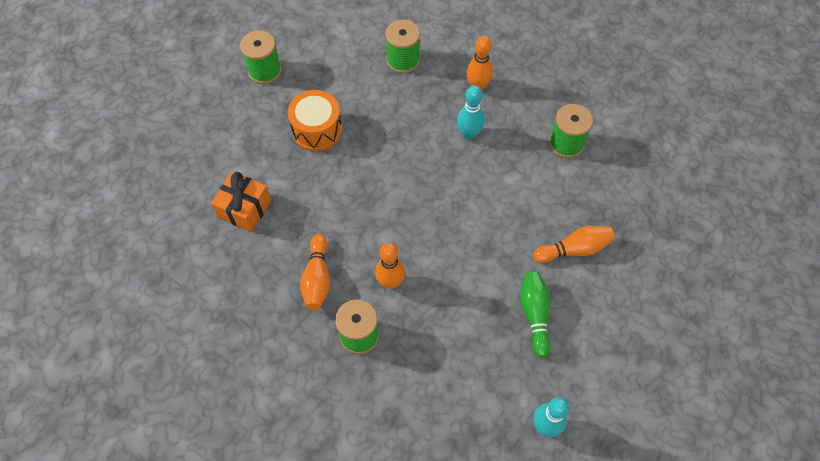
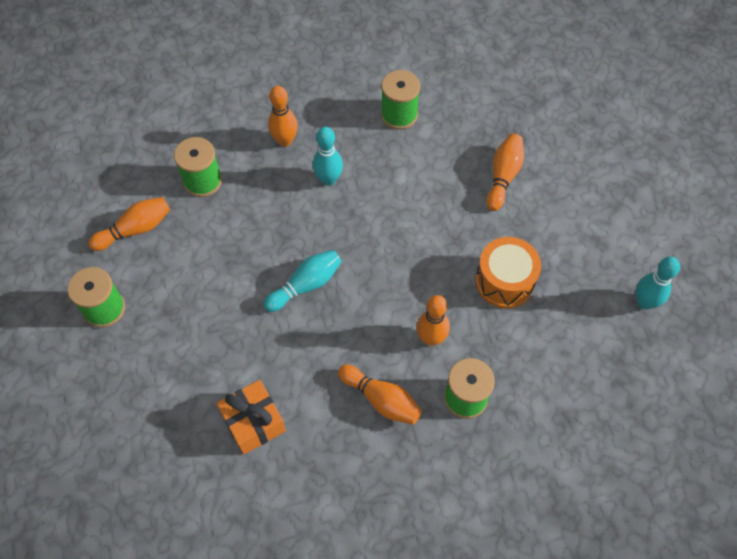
camera: 55 degrees left, 0 degrees up
orange drum [288,90,342,152] -> orange drum moved to [475,237,541,308]
green bowling pin [520,272,551,358] -> none
none -> orange bowling pin [88,197,170,251]
none -> turquoise bowling pin [263,250,342,312]

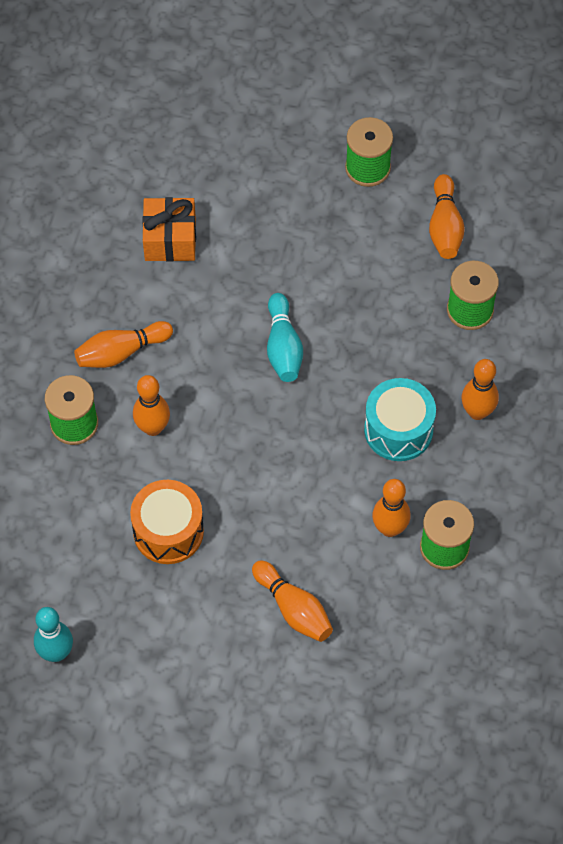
camera: 120 degrees right, 0 degrees up
turquoise bowling pin [313,127,343,186] -> turquoise drum [364,378,436,461]
none -> orange bowling pin [372,479,411,537]

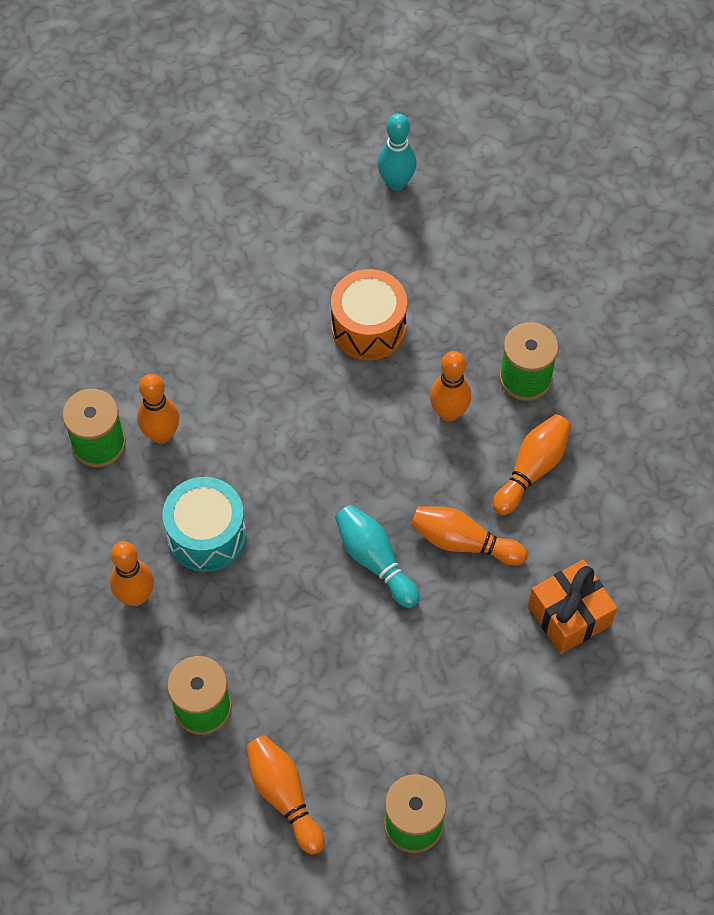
camera: 150 degrees right, 0 degrees up
orange bowling pin [252,560,333,642] -> orange bowling pin moved to [411,506,527,566]

